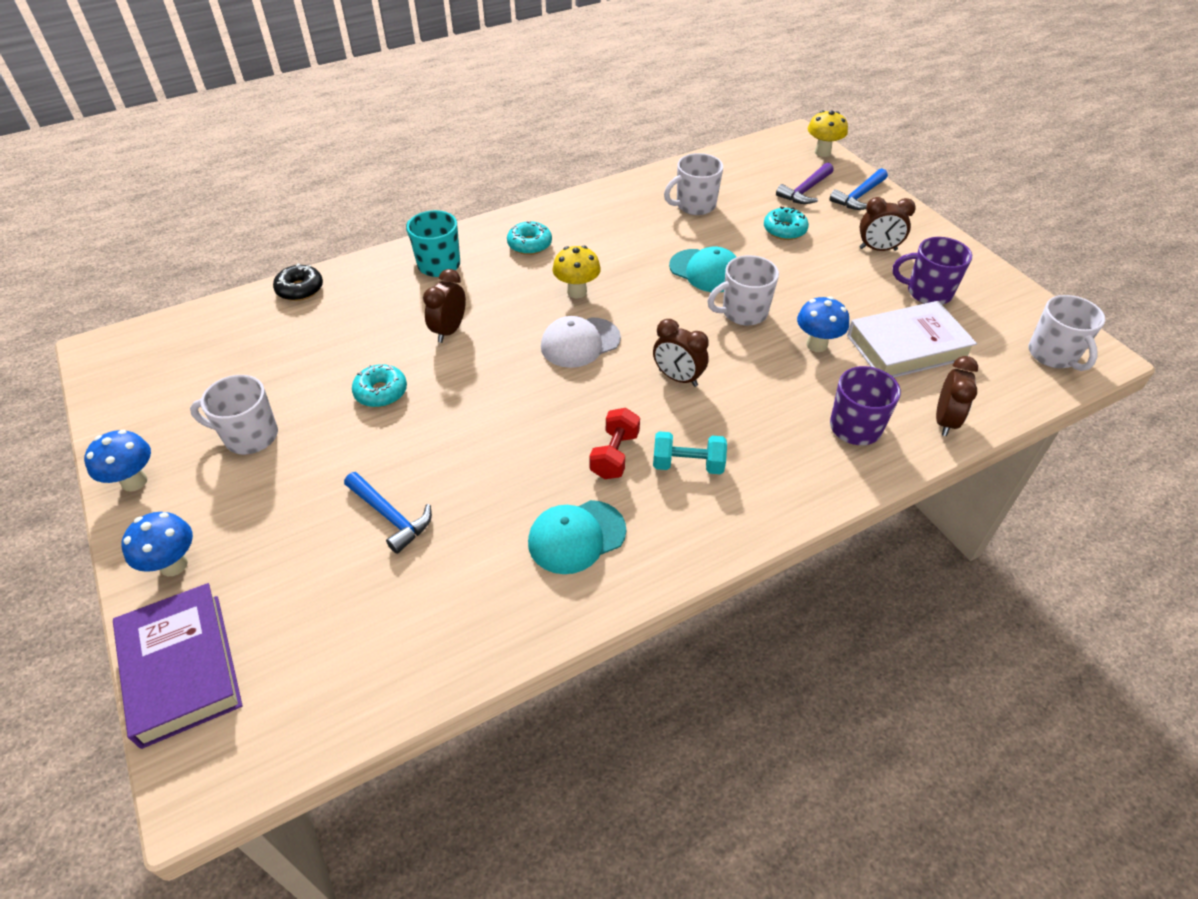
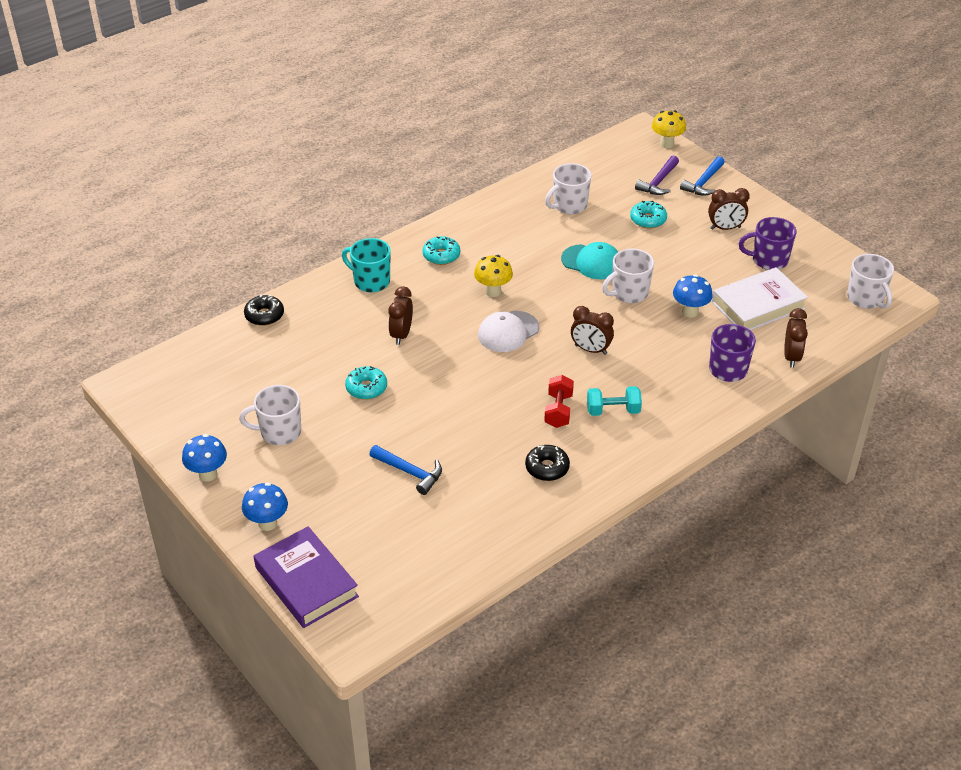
camera: 10 degrees left, 5 degrees down
turquoise cap [528,500,626,574] -> black donut [525,445,570,481]

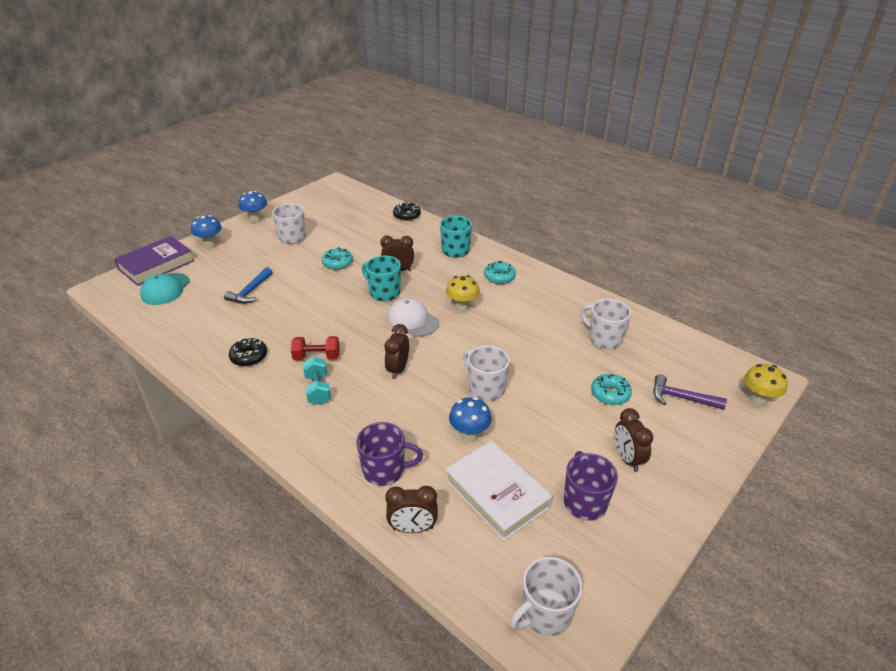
camera: 80 degrees right, 5 degrees down
turquoise cap [561,242,618,279] -> turquoise cap moved to [140,273,190,305]
blue hammer [680,156,725,196] -> none
none -> turquoise mug [362,256,401,301]

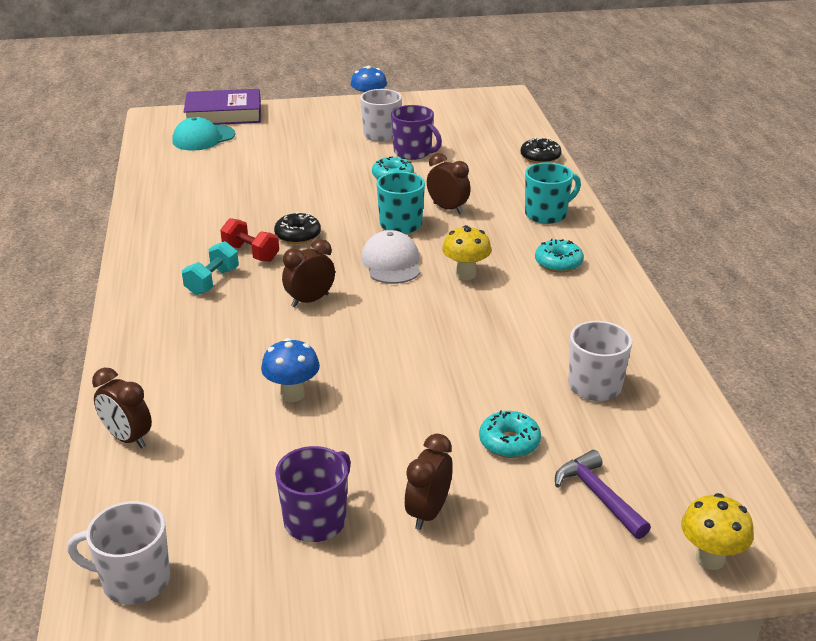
camera: 40 degrees right, 5 degrees down
blue mushroom [191,215,222,248] -> none
blue hammer [224,267,273,304] -> none
black donut [229,337,267,367] -> black donut moved to [274,212,321,244]
purple mug [356,422,423,486] -> purple mug moved to [391,105,442,160]
white book [445,441,552,541] -> none
white mug [463,346,510,401] -> none

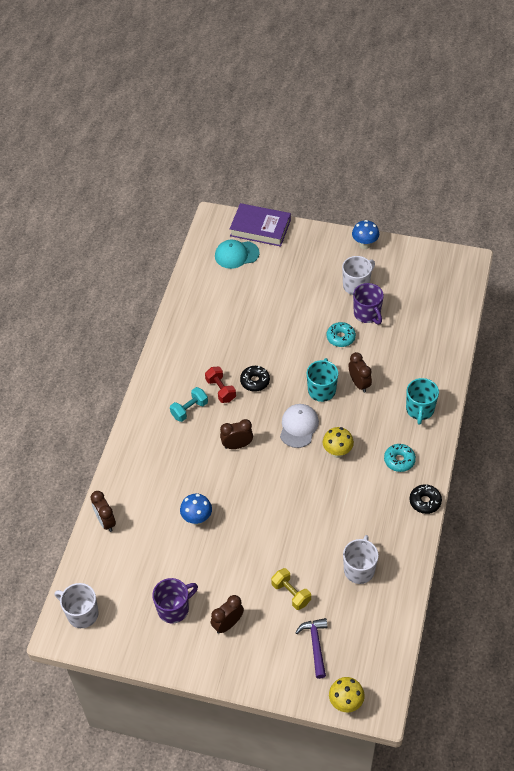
camera: 25 degrees right, 20 degrees up
turquoise donut [479,410,541,458] -> yellow dumbbell [271,568,311,610]
black donut [521,137,562,163] -> black donut moved to [409,484,442,514]
turquoise mug [525,162,581,224] -> turquoise mug turned 105 degrees clockwise [406,378,439,425]

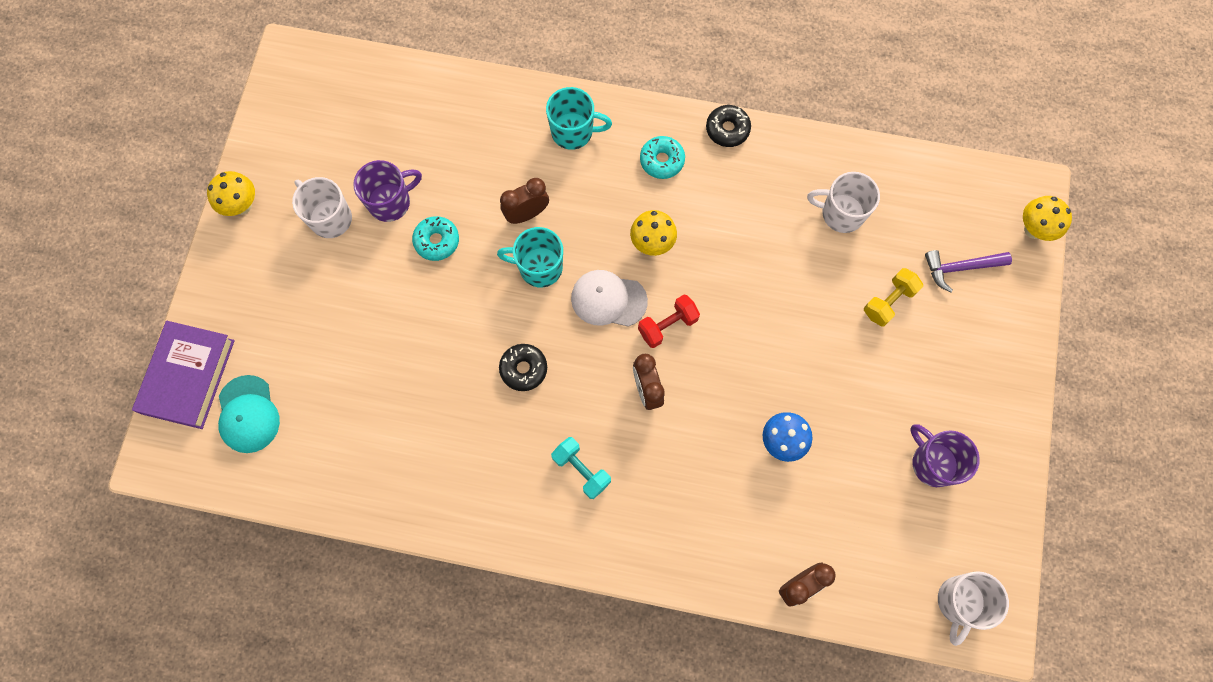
camera: 95 degrees left, 20 degrees up
red dumbbell [205,367,236,403] -> red dumbbell moved to [638,295,700,348]
brown clock [211,595,244,634] -> none
blue mushroom [352,220,379,249] -> yellow mushroom [207,171,255,216]

